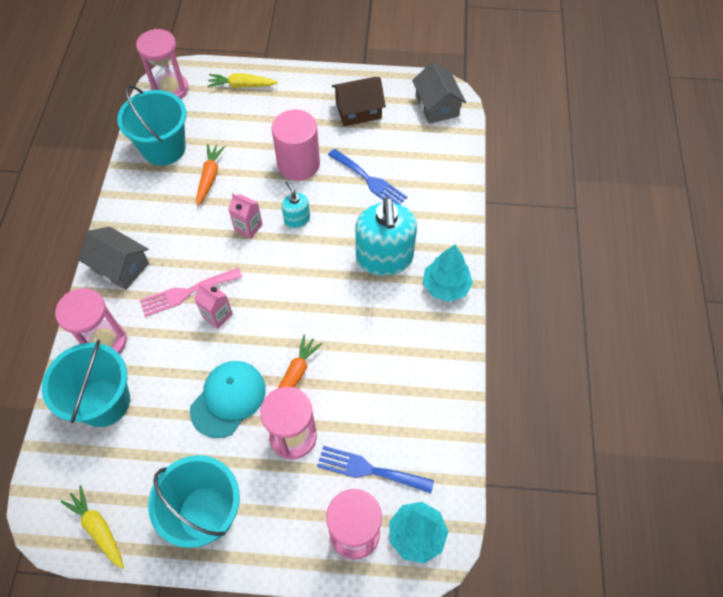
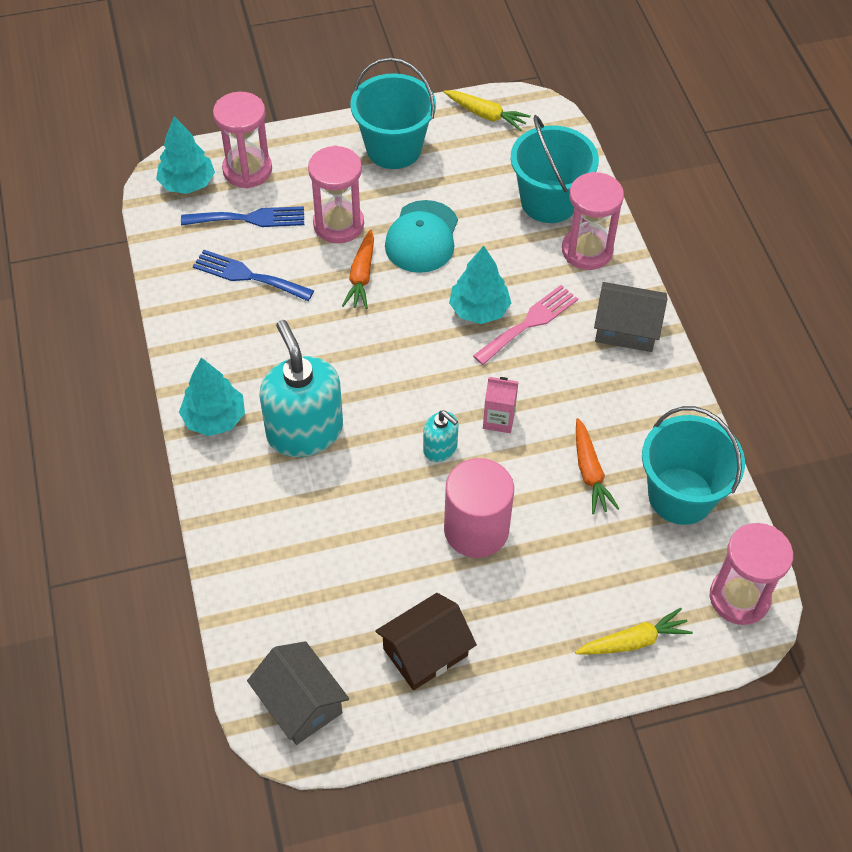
camera: 160 degrees right, 5 degrees down
pink carton [194,283,233,329] -> turquoise tree [449,246,511,324]
blue fork [328,149,407,205] -> blue fork moved to [193,250,314,301]

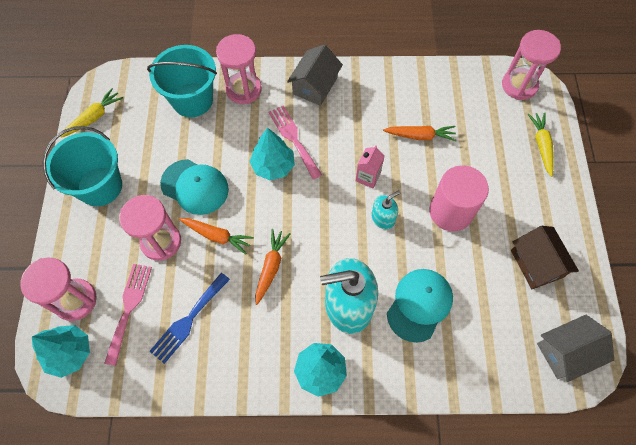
camera: 75 degrees left, 10 degrees up
blue fork [181,206,304,227] -> pink fork [104,264,152,366]
turquoise bucket [642,406,745,525] -> none
none -> orange carrot [255,229,290,305]
none -> turquoise cap [387,269,453,343]

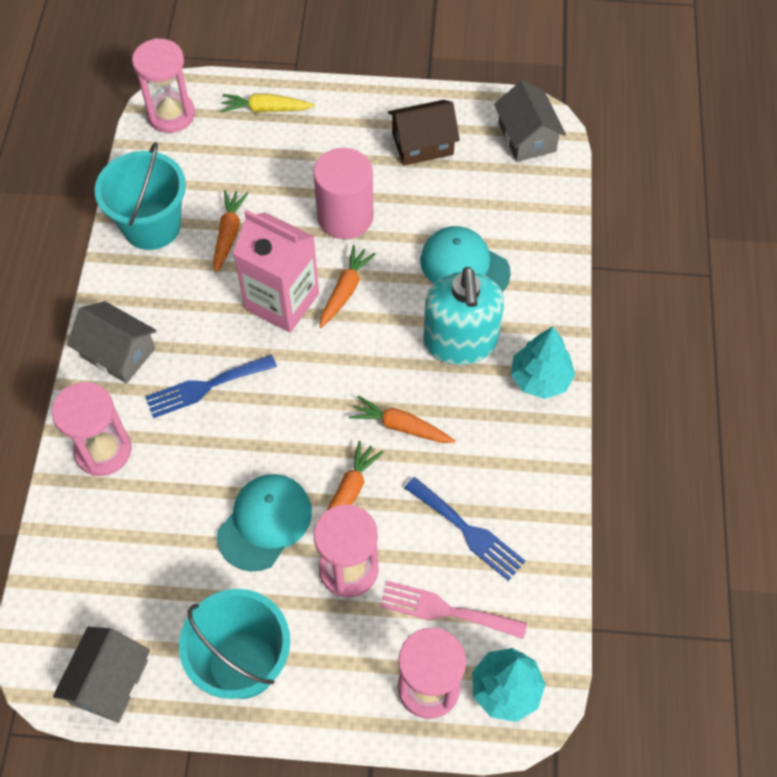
camera: 85 degrees left, 5 degrees down
yellow carrot [60,88,123,138] -> grey house [53,627,150,723]
turquoise bucket [147,45,217,117] -> turquoise bucket moved to [95,142,186,250]
turquoise tree [250,128,295,180] -> none
pink fork [269,105,322,180] -> blue fork [145,355,277,418]
pink carton [356,145,385,188] -> pink carton [233,210,319,333], size x2.04
turquoise soap dispenser [371,190,401,229] -> orange carrot [320,245,376,328]

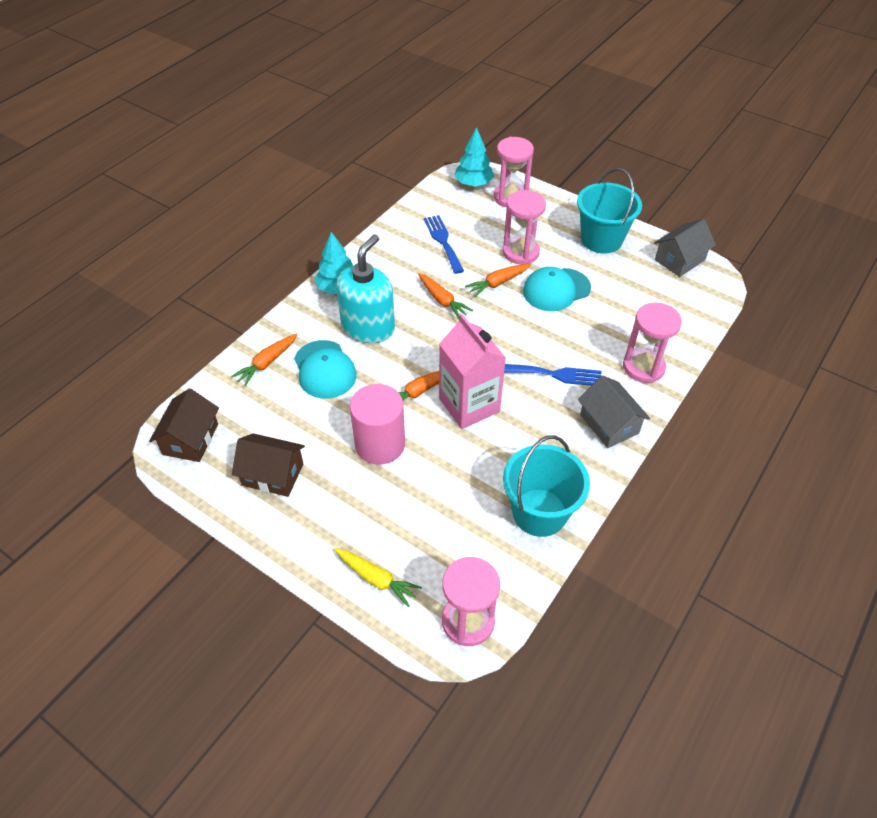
camera: 150 degrees left, 10 degrees down
orange carrot [213,190,248,273] -> orange carrot moved to [231,334,297,387]
pink fork [380,581,527,639] -> none
grey house [494,80,566,162] -> brown house [149,389,219,462]

